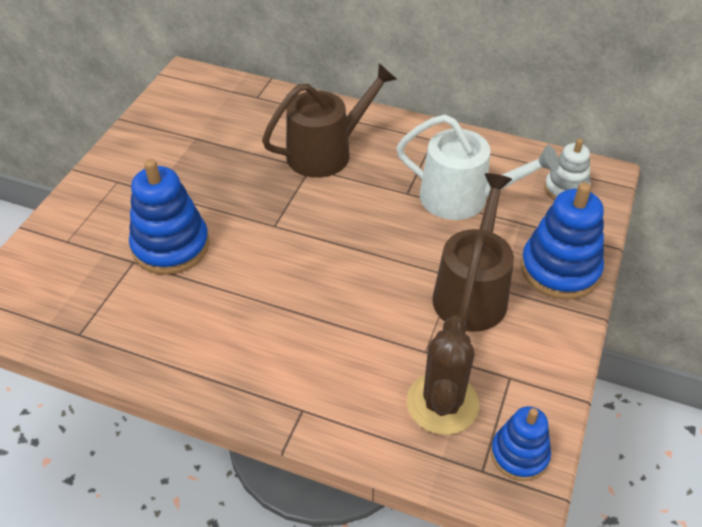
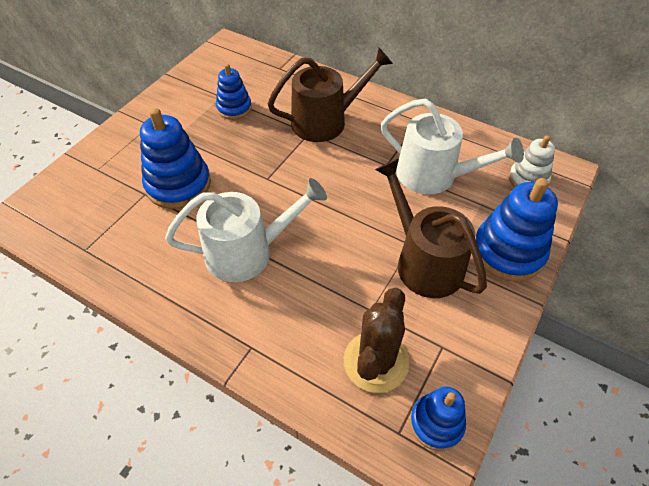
camera: 10 degrees right, 5 degrees up
brown watering can [432,173,514,332] -> brown watering can turned 60 degrees counterclockwise [375,159,487,298]
none -> white watering can [165,178,327,282]
none -> blue stacking toy [216,64,252,120]

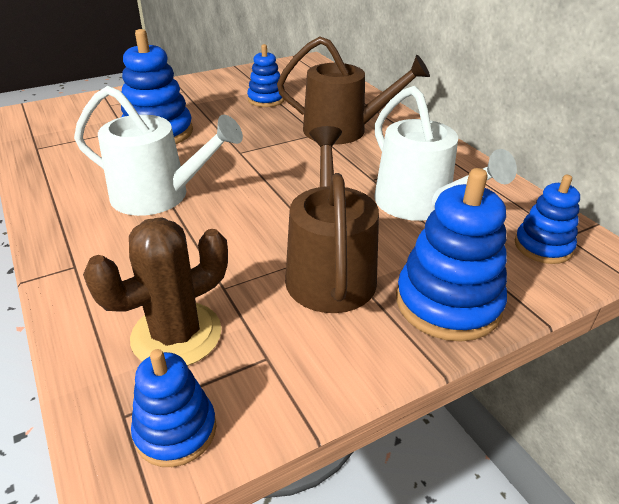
camera: 30 degrees right, 15 degrees down
white stacking toy [509,135,555,187] -> blue stacking toy [515,175,580,264]

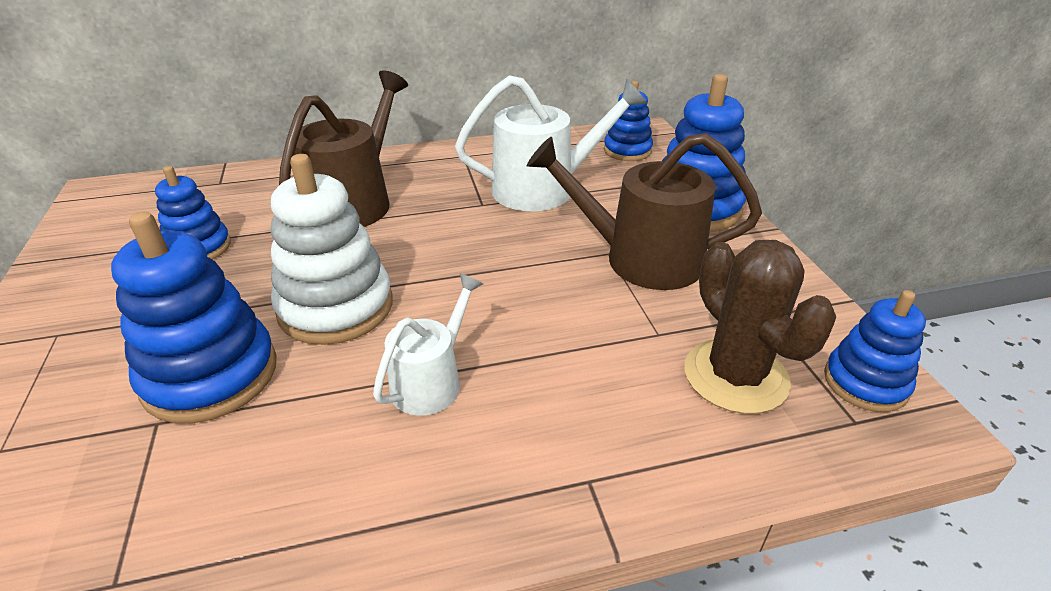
camera: 75 degrees left, 0 degrees up
white watering can [74,86,243,216] -> white watering can [373,274,483,416], size x0.58
none -> white stacking toy [271,154,393,345]

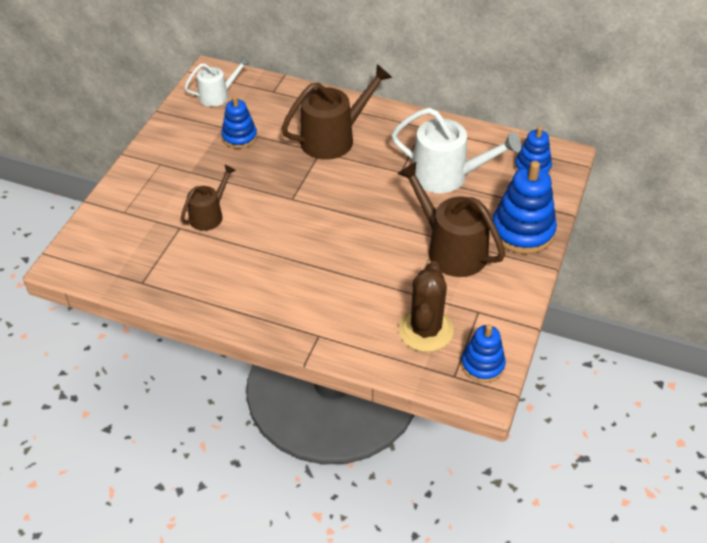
camera: 35 degrees right, 10 degrees up
blue stacking toy [111,211,277,423] -> brown watering can [181,165,236,231]
white stacking toy [271,154,393,345] -> none
white watering can [373,274,483,416] -> white watering can moved to [185,56,250,107]

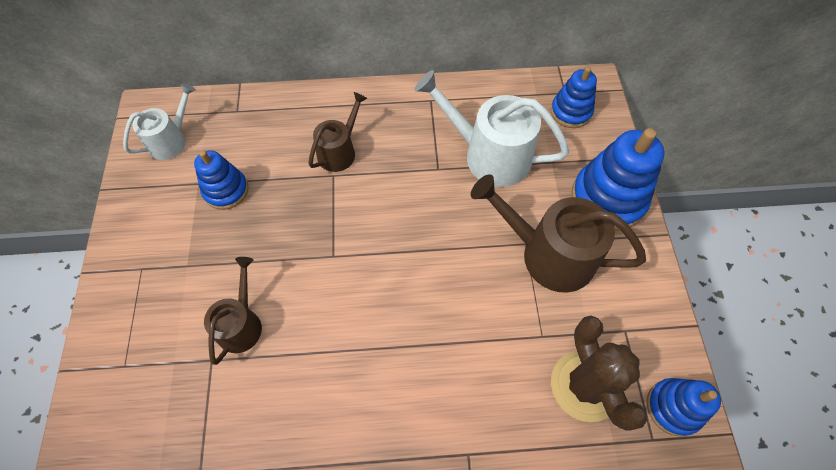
camera: 25 degrees left, 15 degrees up
brown watering can [281,64,392,160] -> brown watering can [308,92,367,172], size x0.58
white watering can [391,108,521,193] -> white watering can turned 150 degrees counterclockwise [414,70,569,187]

